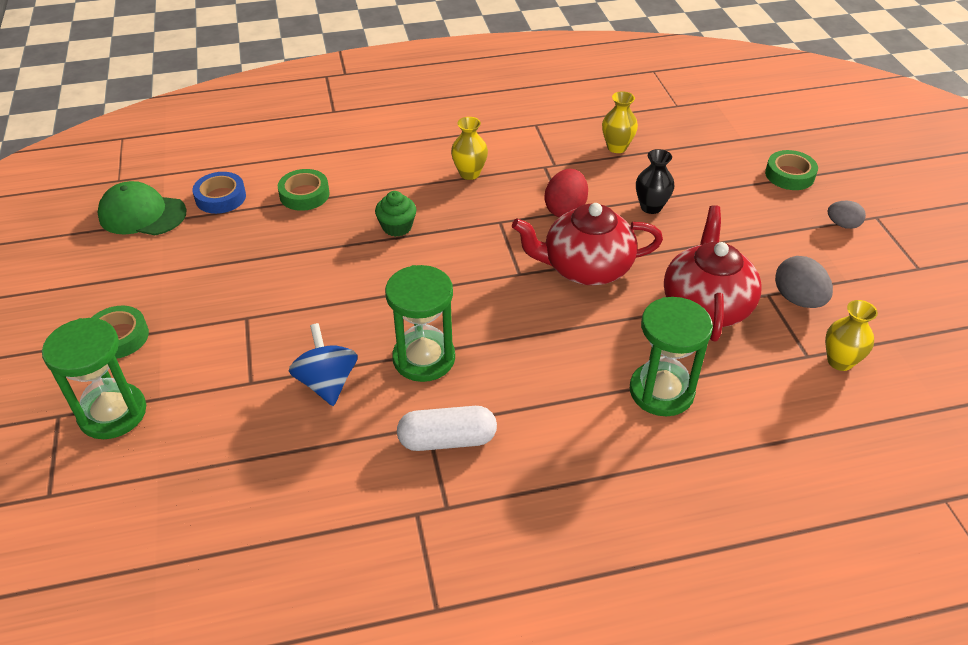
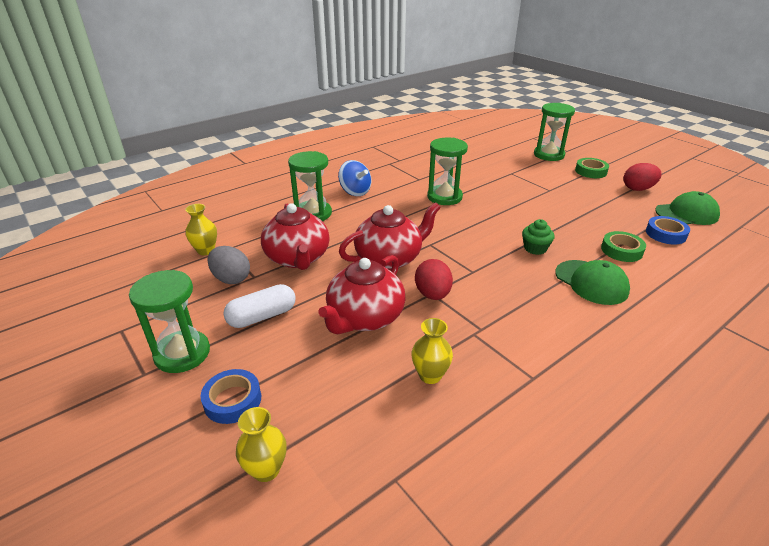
camera: 155 degrees right, 10 degrees down
blue spinning top [289,323,358,406] -> blue spinning top moved to [338,160,371,196]
white capsule [397,406,497,451] -> white capsule moved to [224,284,296,328]
yellow vase [451,117,488,180] -> yellow vase moved to [236,407,287,482]
black vase [636,149,674,214] -> red teapot [318,255,406,334]
green tape [765,150,818,190] -> blue tape [201,369,261,424]
grey egg [827,201,866,229] -> green hourglass [129,270,210,373]
none -> green cap [555,260,630,305]
none -> red egg [624,163,662,191]

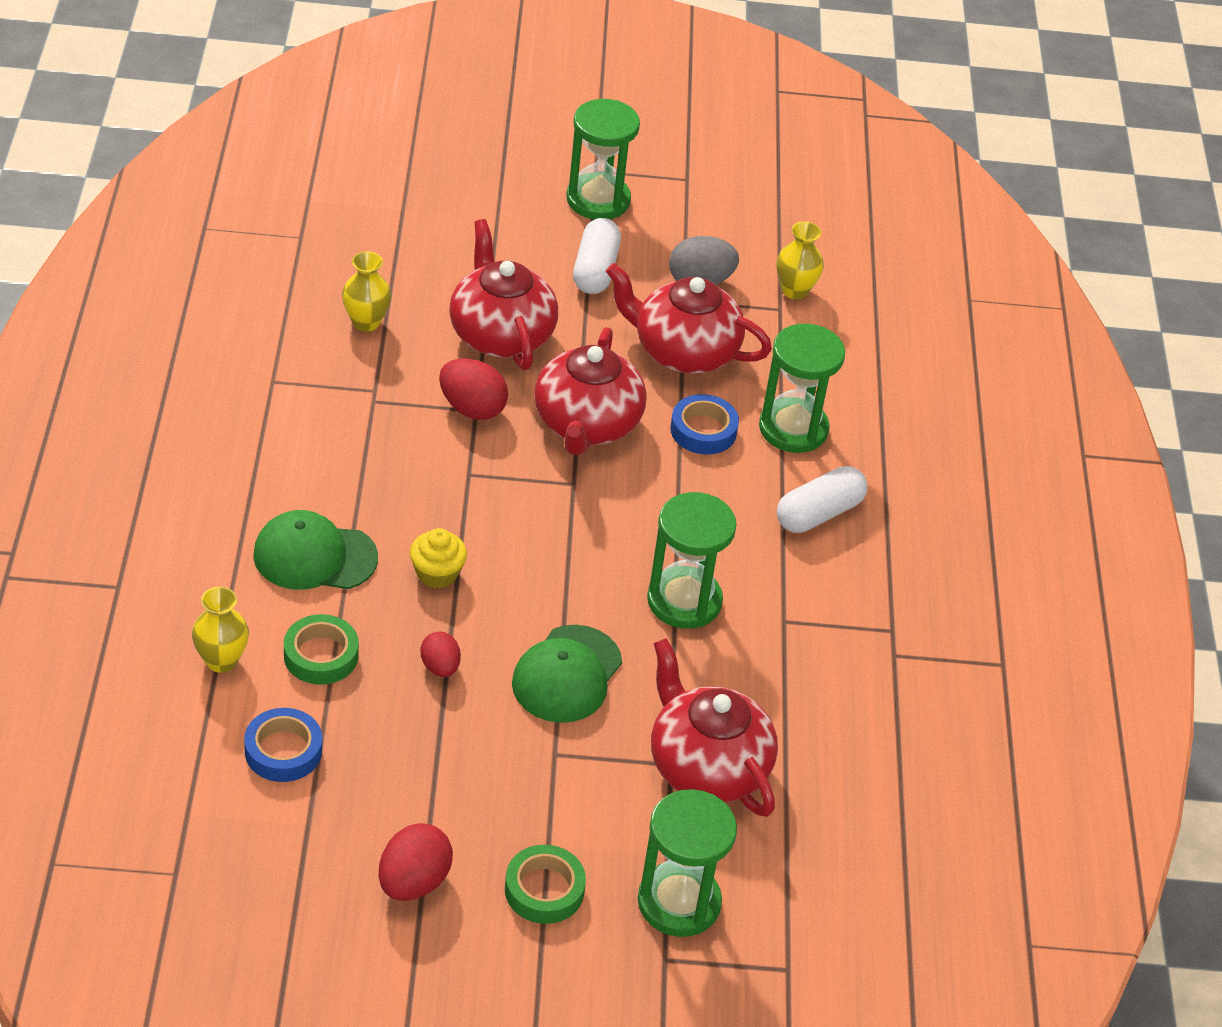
camera: 125 degrees right, 10 degrees up
blue tape [201,369,261,424] -> blue tape moved to [670,394,739,455]
yellow vase [236,407,287,482] -> yellow vase moved to [192,587,249,673]
blue spinning top [338,160,371,196] -> white capsule [777,466,867,533]
green cupcake [522,219,555,255] -> yellow cupcake [410,528,467,588]
green cap [655,191,720,225] -> green cap moved to [512,625,622,723]
none -> red egg [421,631,461,677]
none -> red teapot [651,638,778,817]

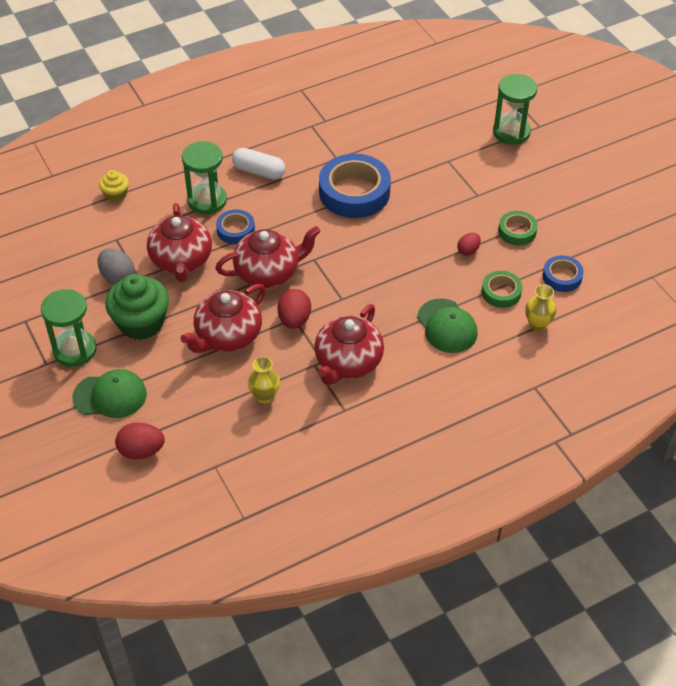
camera: 115 degrees left, 5 degrees up
red egg [379,823,453,901] -> red egg moved to [115,423,165,459]
yellow cupcake [410,528,467,588] -> yellow cupcake moved to [99,170,129,202]
green tape [505,845,586,924] -> green tape moved to [498,211,538,246]
green cap [512,625,622,723] -> green cap moved to [72,369,147,418]
white capsule [573,218,621,294] -> green cupcake [105,274,169,340]
green hourglass [647,492,737,629] -> blue tape [319,154,391,218]
red teapot [651,638,778,817] -> red teapot moved to [314,304,384,385]
yellow vase [776,221,824,299] -> none

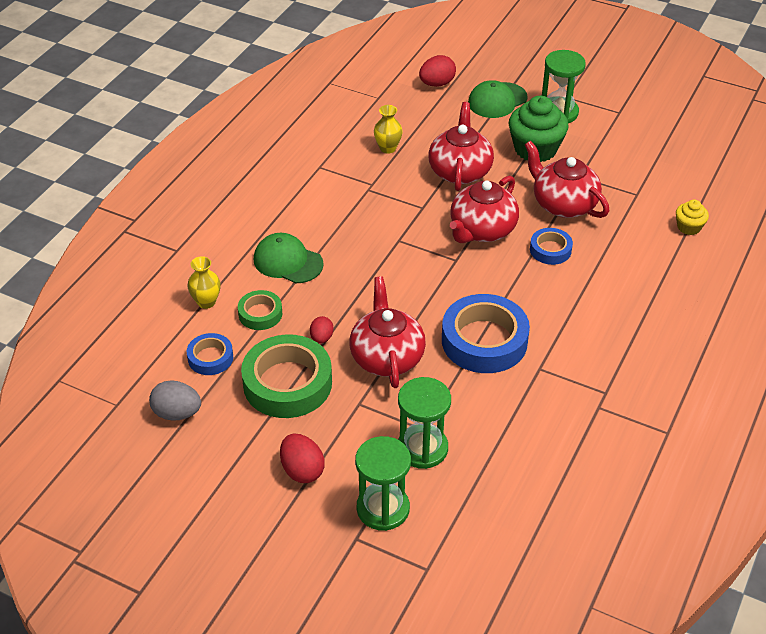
camera: 145 degrees right, 5 degrees down
grey egg [97,248,135,285] -> grey egg moved to [149,380,201,421]
green hourglass [182,141,227,214] -> green hourglass moved to [398,377,451,469]
white capsule [232,148,285,179] -> none
red egg [277,289,311,329] -> red egg moved to [280,433,325,483]
red teapot [314,304,384,385] -> red teapot moved to [349,276,426,388]
green tape [498,211,538,246] -> green tape [241,334,332,418], size x1.92

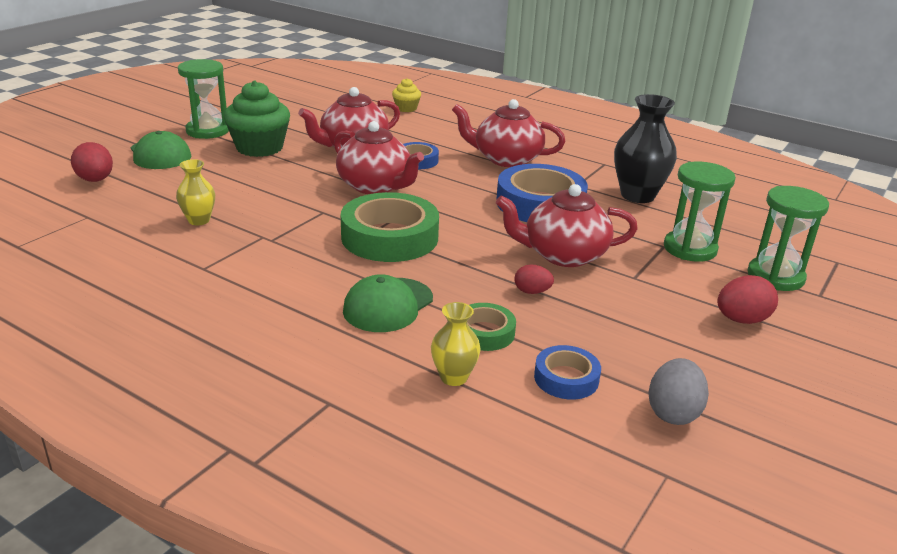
camera: 85 degrees left, 15 degrees down
green tape [241,334,332,418] -> green tape moved to [341,192,439,262]
red teapot [428,102,494,191] -> red teapot moved to [452,99,565,167]
none -> black vase [614,94,677,203]

